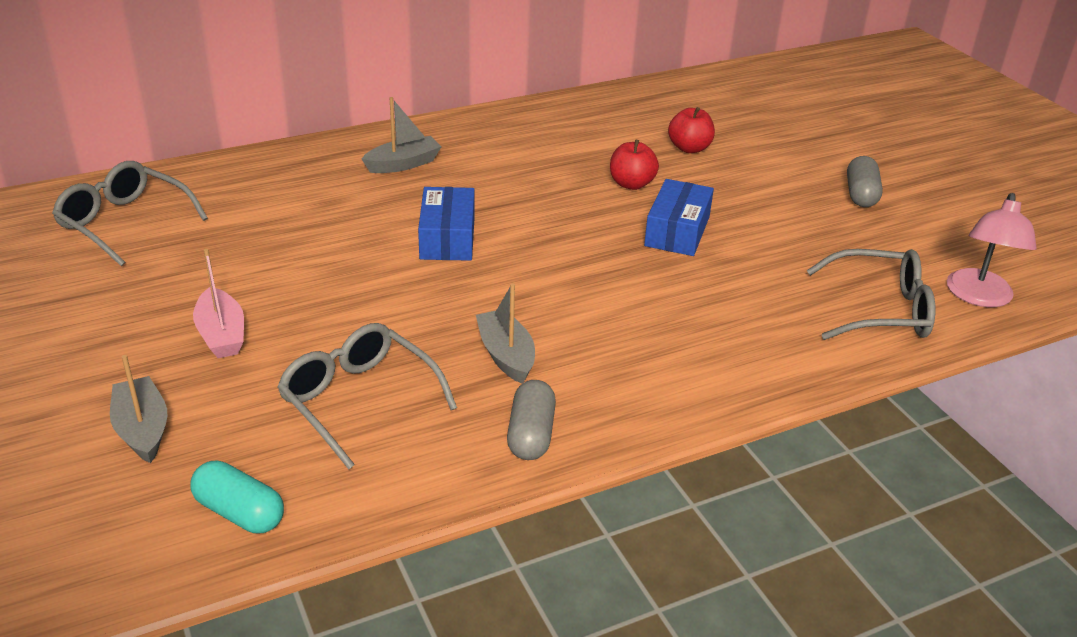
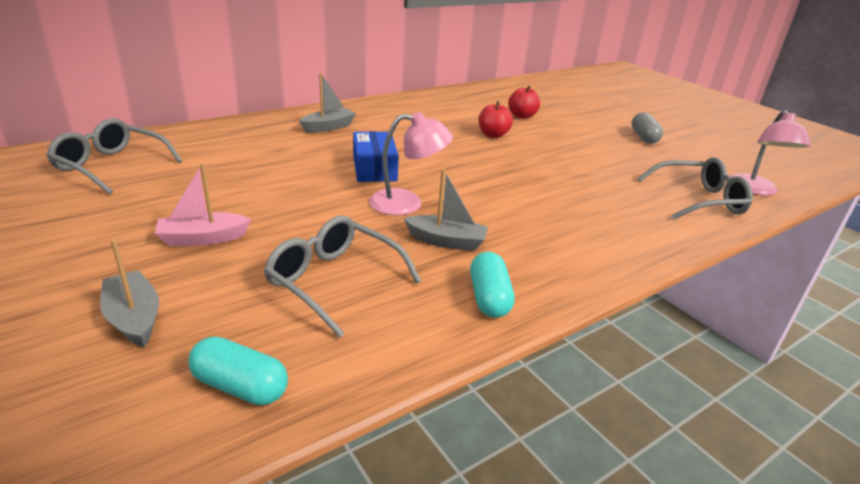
camera: 10 degrees left, 5 degrees down
pink boat [193,249,244,358] -> pink boat turned 105 degrees clockwise [155,163,251,246]
grey boat [476,284,535,384] -> grey boat turned 135 degrees clockwise [404,169,488,251]
grey capsule [507,380,556,460] -> turquoise capsule [470,252,515,318]
blue box [644,179,714,256] -> none
none -> pink lamp [369,112,453,215]

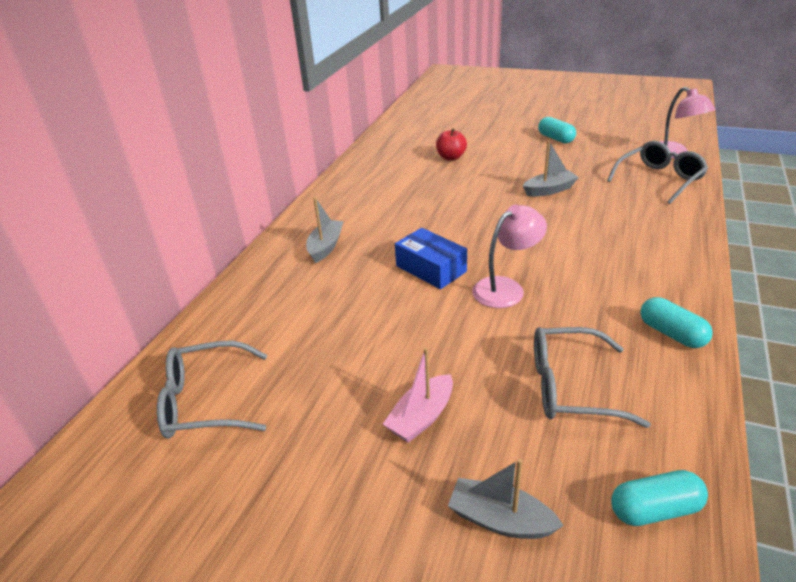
camera: 30 degrees left, 5 degrees up
grey boat [404,169,488,251] -> grey boat moved to [523,141,579,197]
red apple [478,101,513,138] -> none
grey capsule [632,112,663,144] -> turquoise capsule [538,117,576,144]

